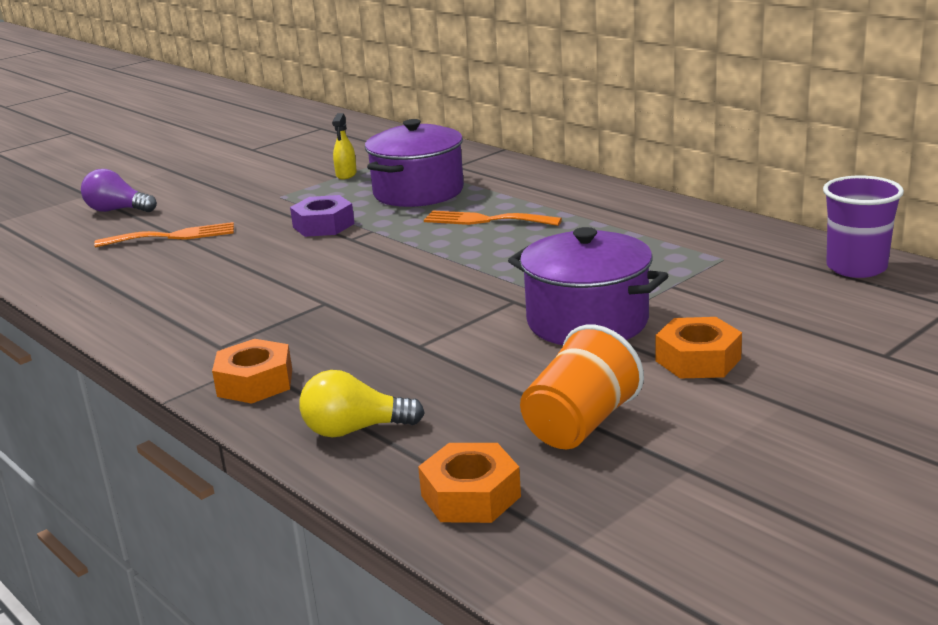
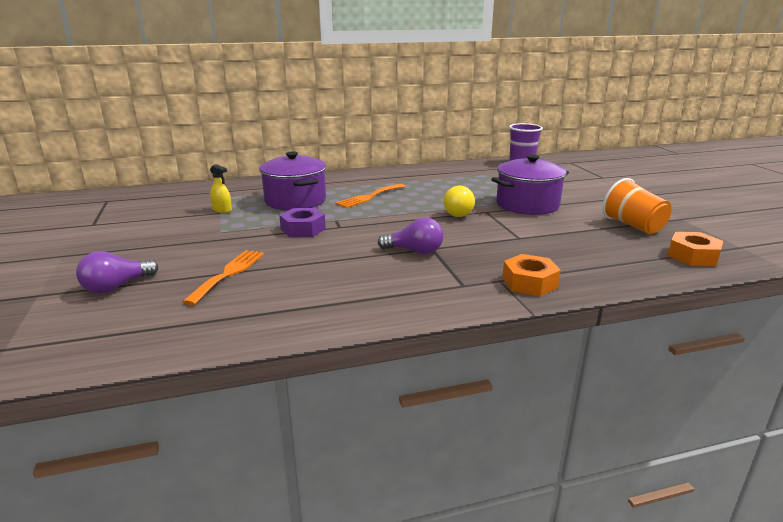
camera: 65 degrees left, 0 degrees up
yellow light bulb [299,370,424,437] -> yellow light bulb moved to [444,186,475,217]
orange nut [656,317,742,378] -> none
none -> purple light bulb [378,217,444,254]

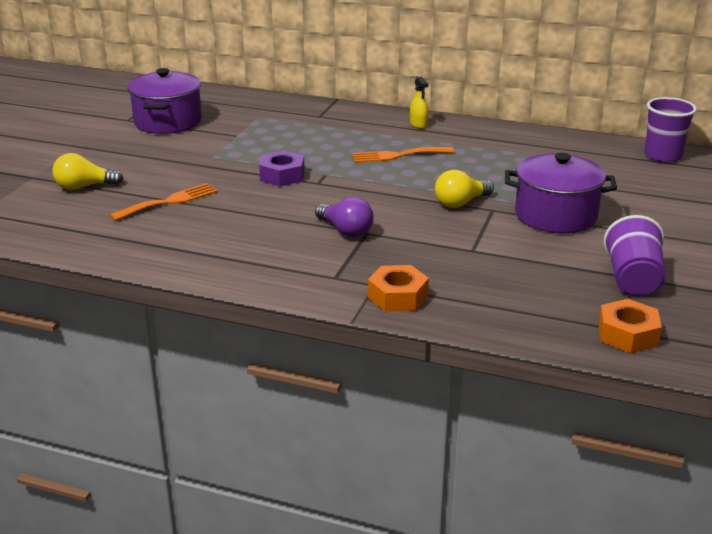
camera: 35 degrees right, 5 degrees up
purple light bulb [76,251,158,294] -> yellow light bulb [52,153,123,190]
yellow spray bottle [210,164,232,213] -> yellow spray bottle moved to [410,77,428,129]
purple pot [259,151,326,210] -> purple pot moved to [127,68,202,134]
orange cup [602,178,671,234] -> purple cup [604,215,666,296]

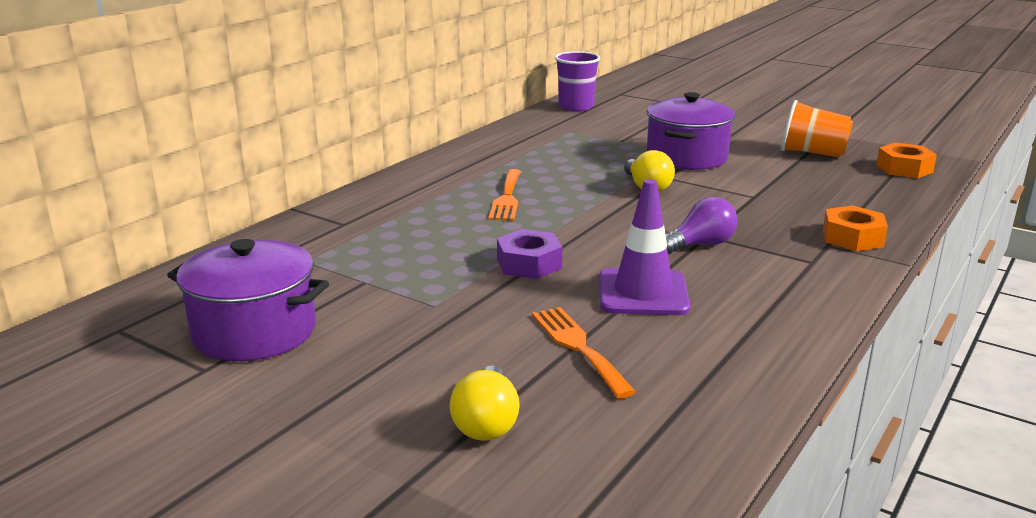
camera: 75 degrees left, 5 degrees down
yellow spray bottle [410,77,428,129] -> none
purple cup [604,215,666,296] -> orange cup [781,100,853,158]
none -> purple traffic cone [599,179,690,315]

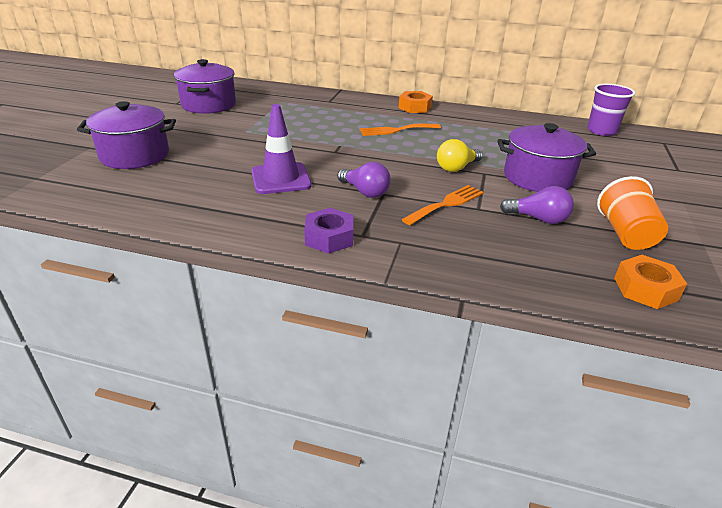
camera: 70 degrees right, 10 degrees up
yellow light bulb [450,365,520,441] -> purple pot [77,101,176,169]
purple nut [497,229,562,279] -> purple nut moved to [304,208,353,254]
orange fork [532,307,636,399] -> orange fork moved to [401,185,484,225]
orange nut [823,206,888,251] -> orange nut moved to [399,91,433,113]
none -> purple light bulb [500,186,574,224]

